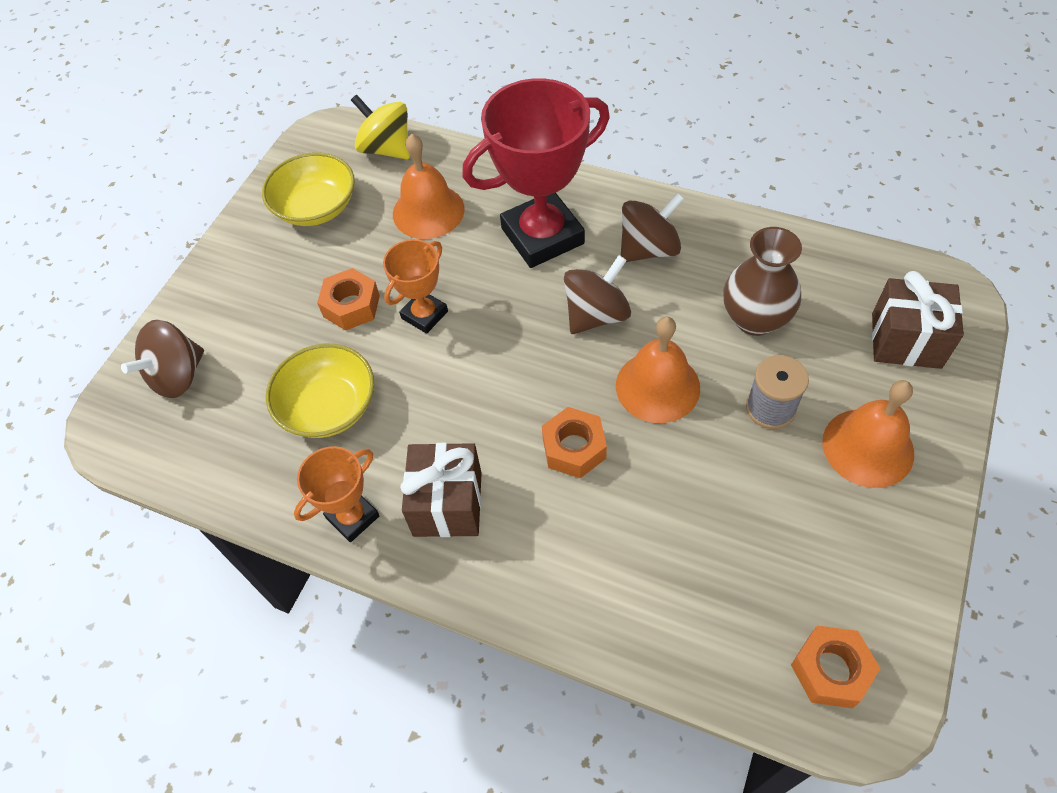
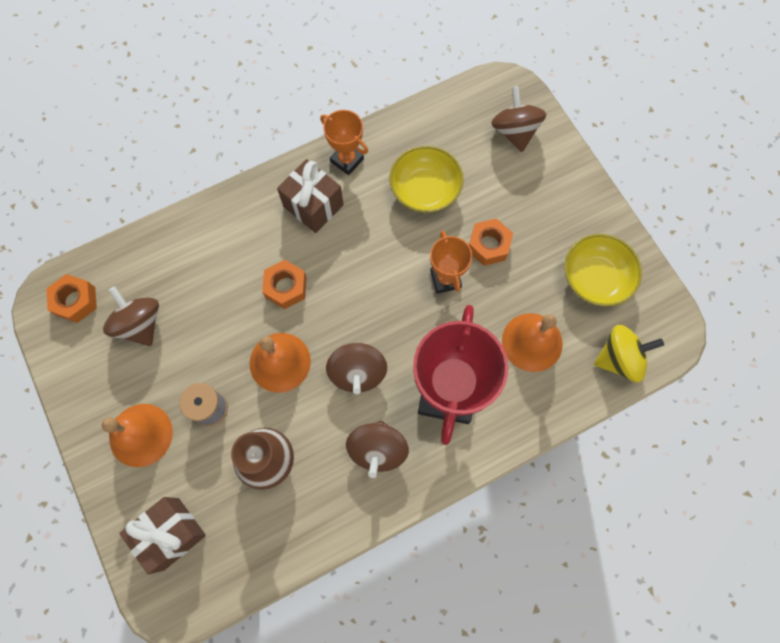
camera: 125 degrees right, 15 degrees up
orange trophy [294,446,380,542] -> orange trophy turned 45 degrees counterclockwise [320,110,368,175]
none -> brown spinning top [103,287,159,346]

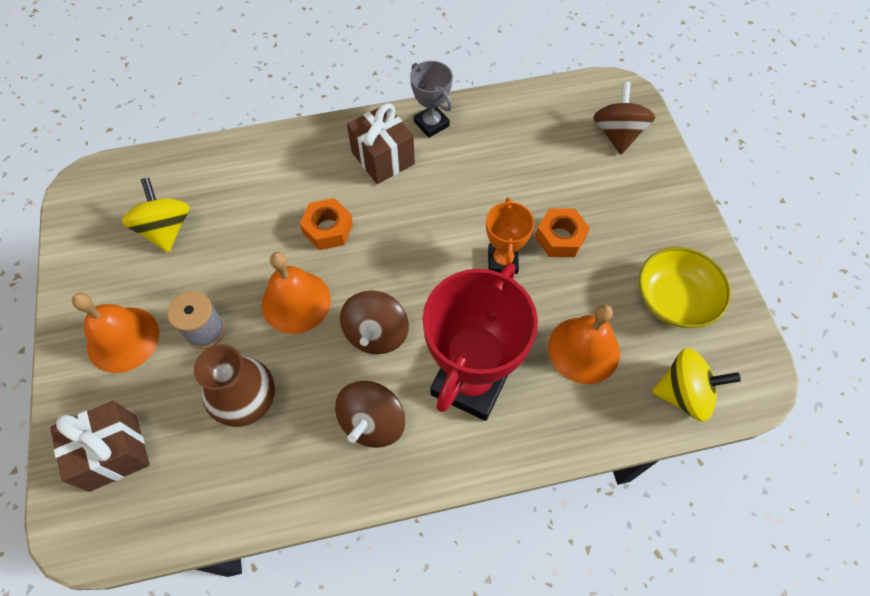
camera: 15 degrees right, 10 degrees down
orange nut [46,274,97,323] -> none
brown spinning top [103,287,159,346] -> yellow spinning top [122,177,190,253]
orange trophy [320,110,368,175] -> grey trophy [410,61,453,138]
yellow bowl [389,146,464,213] -> none

